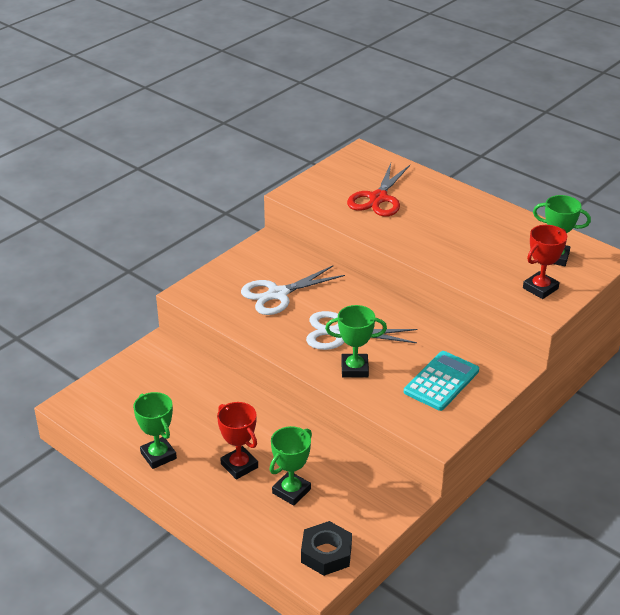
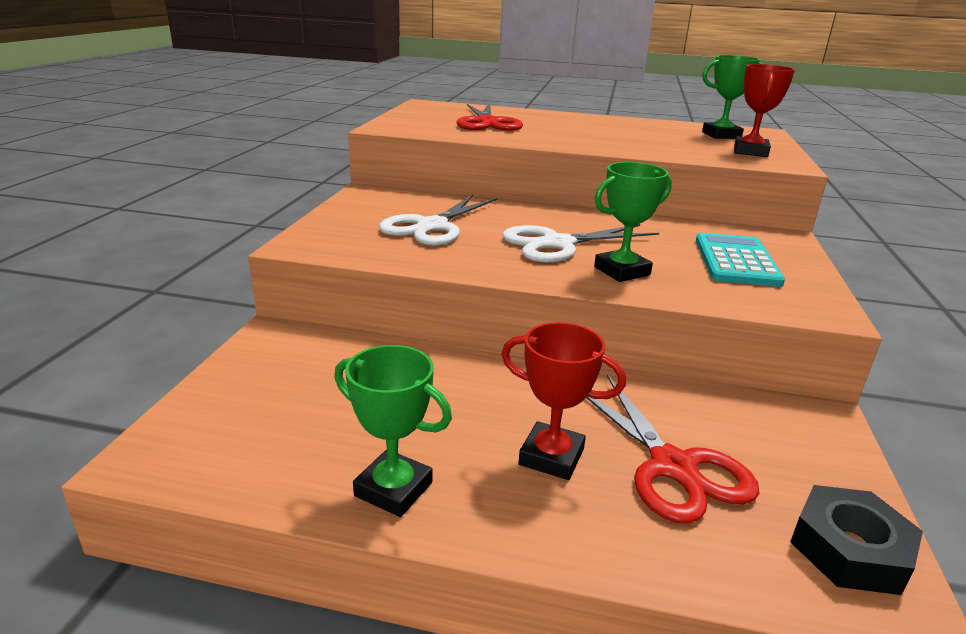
camera: 30 degrees left, 10 degrees down
green trophy [270,426,312,506] -> red scissors [586,374,759,524]

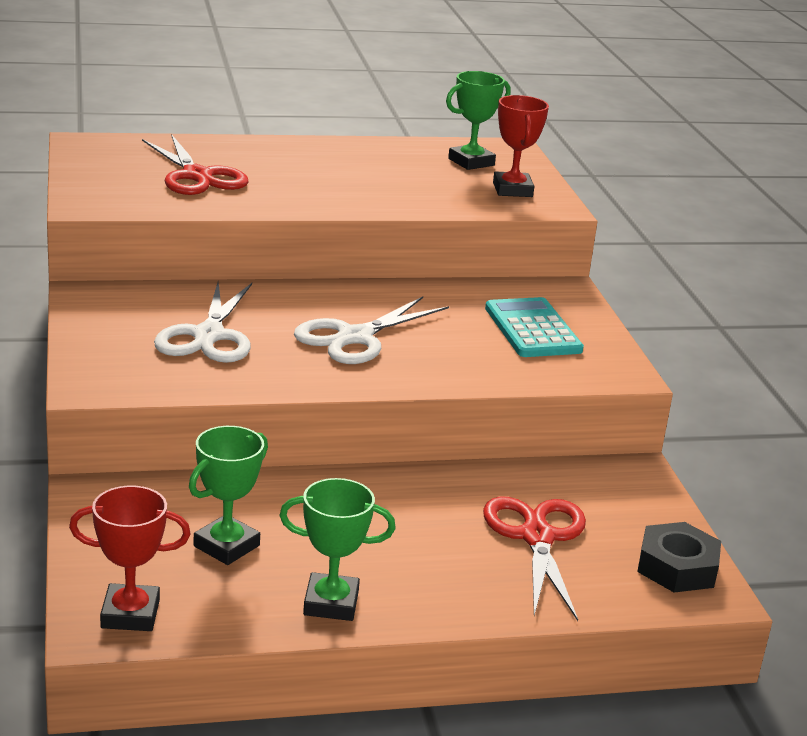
camera: 25 degrees left, 0 degrees up
red trophy [501,322,626,480] -> red trophy moved to [69,486,191,631]
red scissors [586,374,759,524] -> red scissors turned 135 degrees counterclockwise [483,496,586,621]
green trophy [594,162,672,282] -> green trophy moved to [189,426,268,565]

